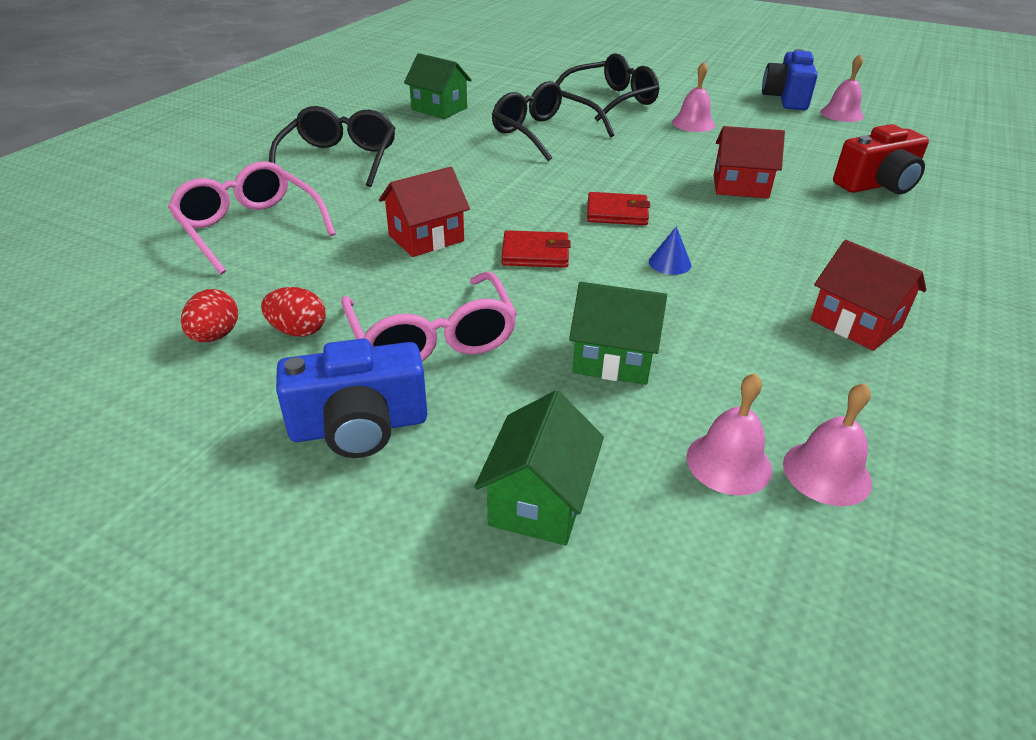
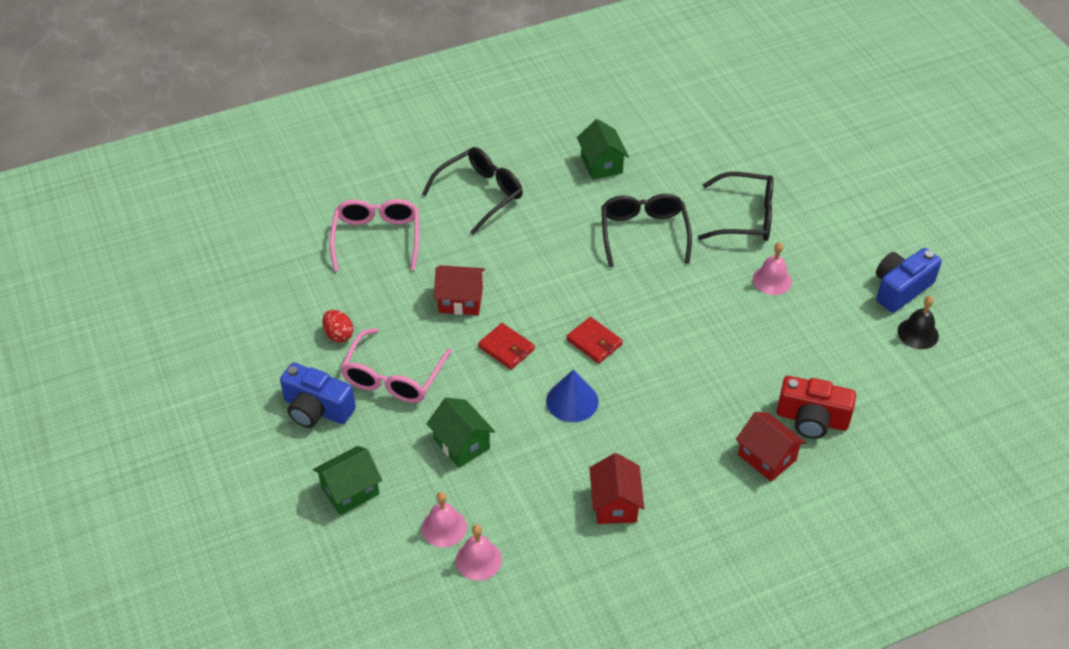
camera: 40 degrees right, 10 degrees up
red egg [181,289,238,342] -> none
blue cone [649,226,691,275] -> blue cone [546,369,599,422], size x1.75
red house [714,126,785,199] -> red house moved to [736,412,806,482]
pink bell [820,54,864,122] -> black bell [898,296,939,349]

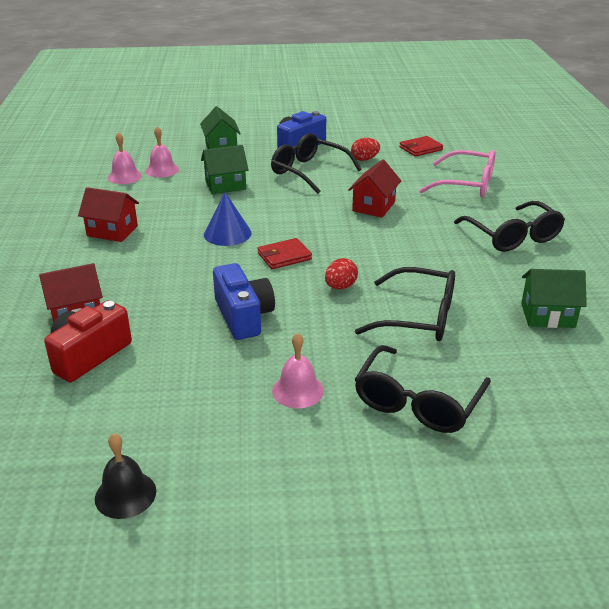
camera: 110 degrees right, 15 degrees down
pink glasses [340,328,452,403] -> black glasses [271,133,361,194]
red wallet [478,323,535,370] -> red wallet moved to [399,136,443,157]
blue camera [876,248,942,313] -> blue camera moved to [213,263,275,340]
none -> red egg [325,258,358,289]

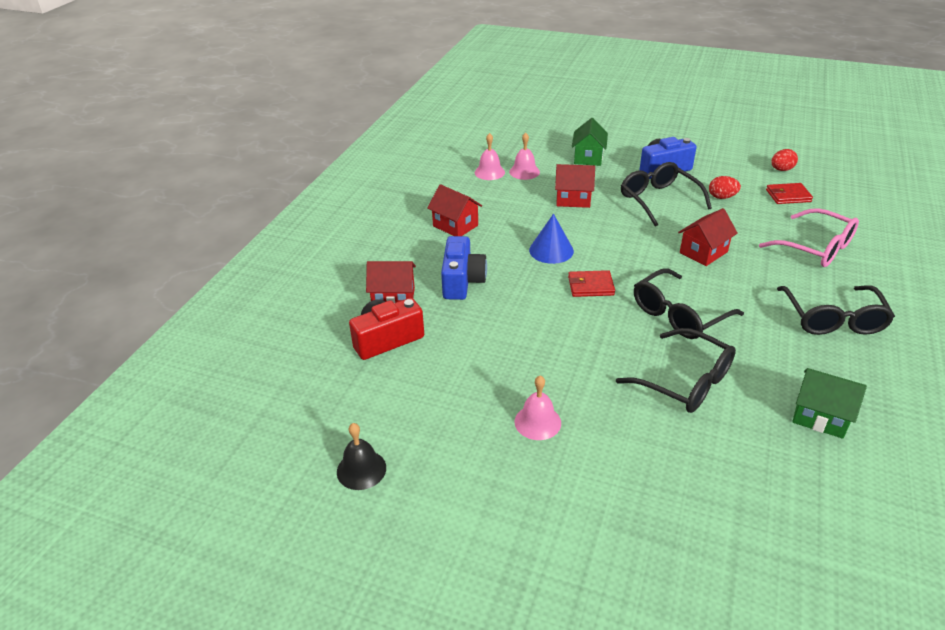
camera: 25 degrees right, 5 degrees up
green house [201,145,248,194] -> red house [555,164,595,208]
blue camera [213,263,275,340] -> blue camera moved to [441,236,487,300]
red egg [325,258,358,289] -> red egg moved to [771,149,798,171]
black glasses [354,345,491,433] -> black glasses moved to [634,268,744,339]

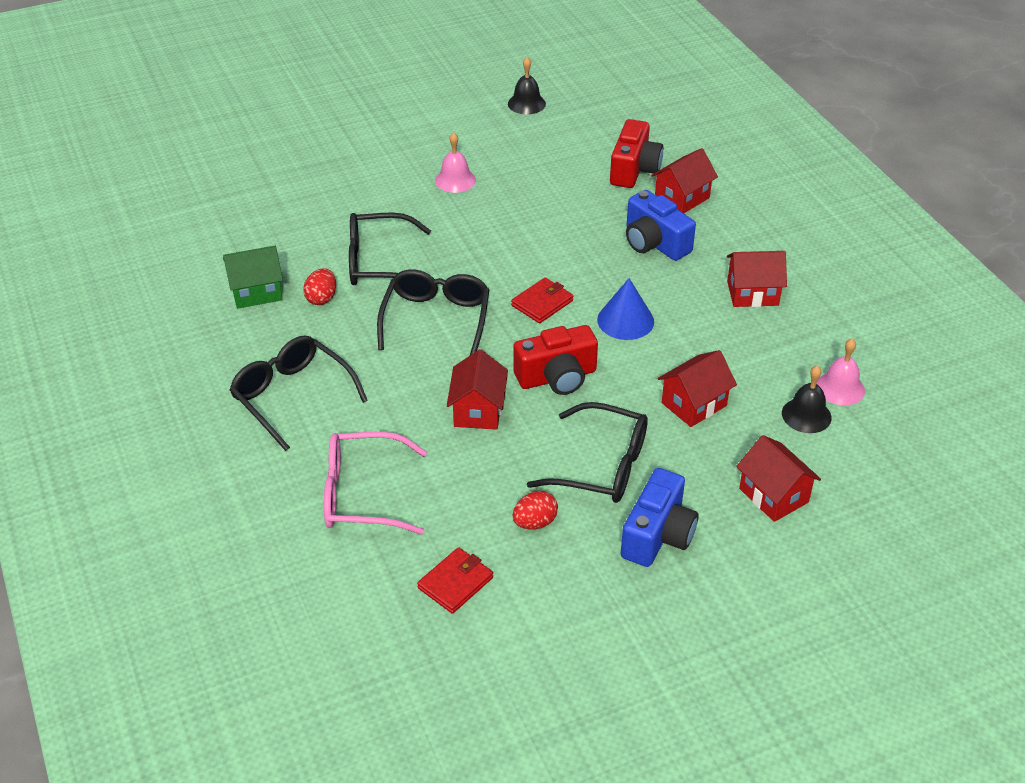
camera: 135 degrees right, 5 degrees up
pink bell [509,132,540,180] -> black bell [782,365,832,433]
green house [572,118,608,166] -> red house [736,435,821,522]
red egg [771,149,798,171] -> red egg moved to [303,268,336,305]
none -> red camera [514,325,598,395]

